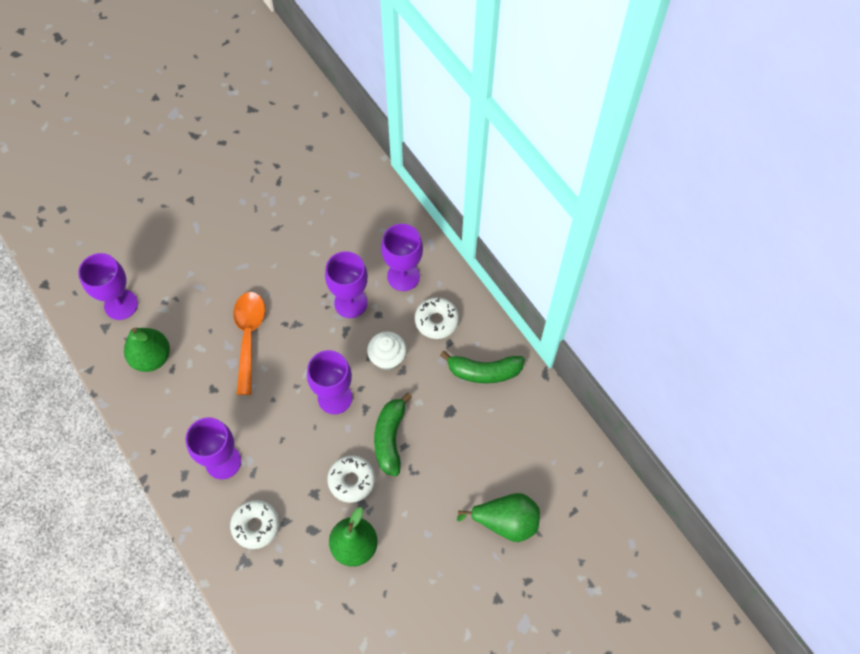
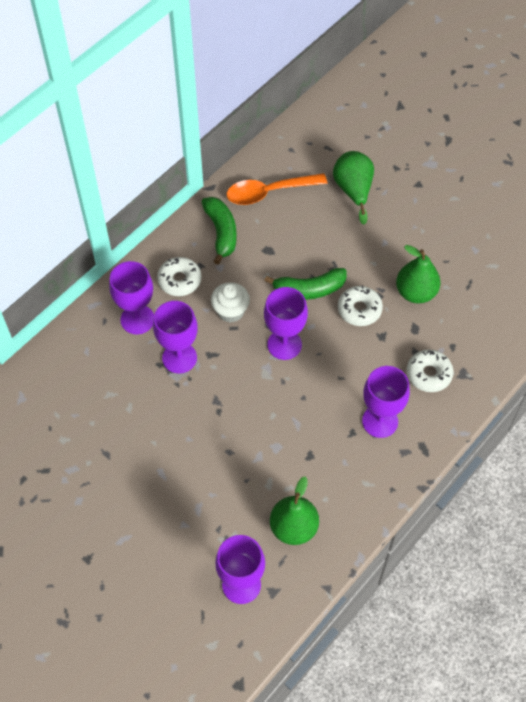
camera: 105 degrees left, 5 degrees down
orange spoon [233,292,265,395] -> orange spoon moved to [227,173,327,205]

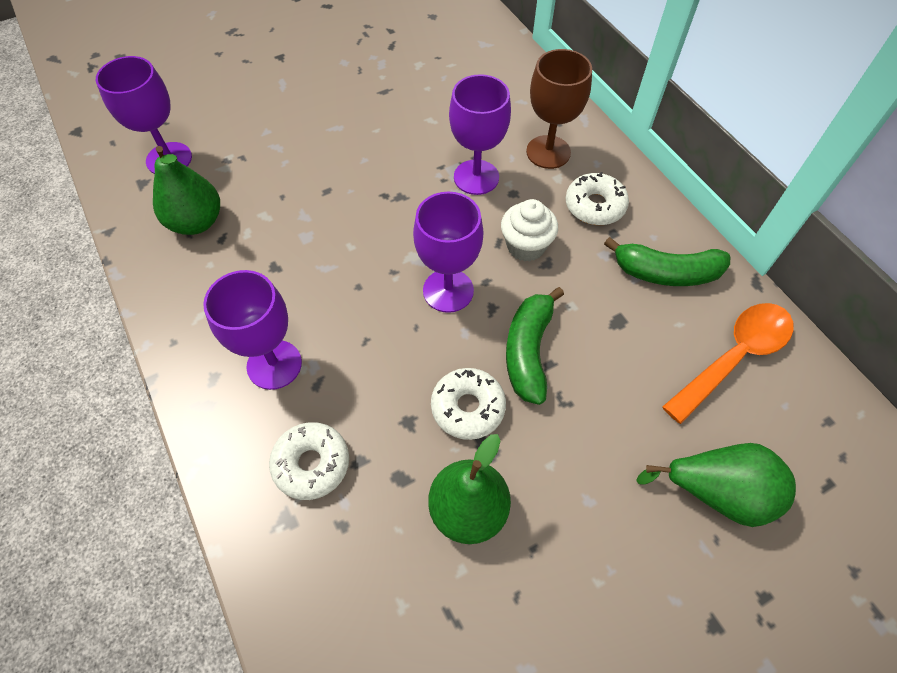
camera: 110 degrees right, 0 degrees up
purple goblet [109,261,154,334] -> brown goblet [526,49,592,169]
orange spoon [227,173,327,205] -> orange spoon turned 45 degrees clockwise [662,303,794,424]

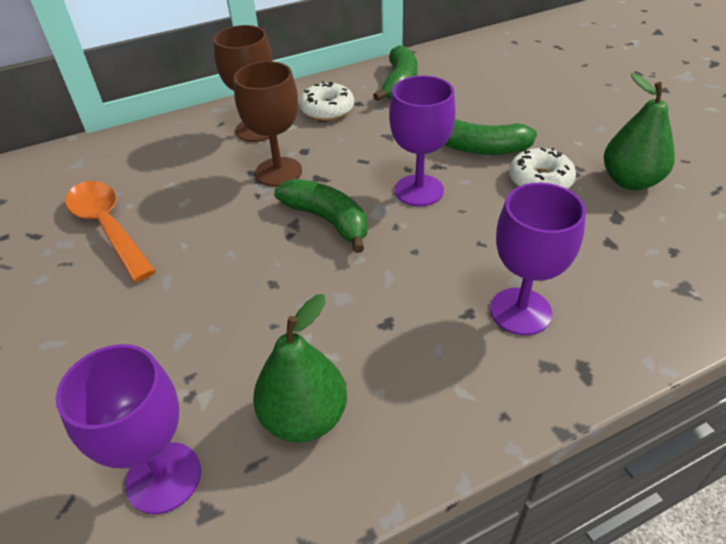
camera: 85 degrees left, 15 degrees down
white donut [269,422,349,500] -> none
purple goblet [449,74,511,195] -> brown goblet [234,61,302,187]
white cupcake [501,199,558,262] -> none
green pear [636,443,796,527] -> none
orange spoon [662,303,794,424] -> orange spoon moved to [65,181,156,282]
none -> green banana [274,179,367,253]

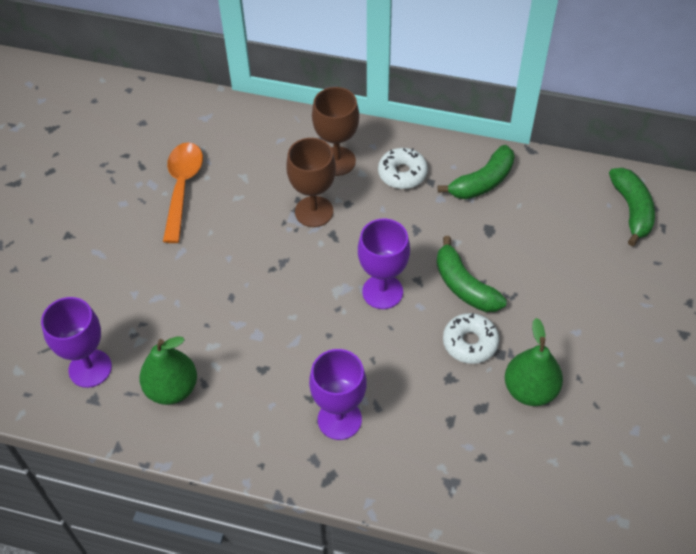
camera: 40 degrees right, 10 degrees up
green banana [274,179,367,253] -> green banana moved to [609,168,655,246]

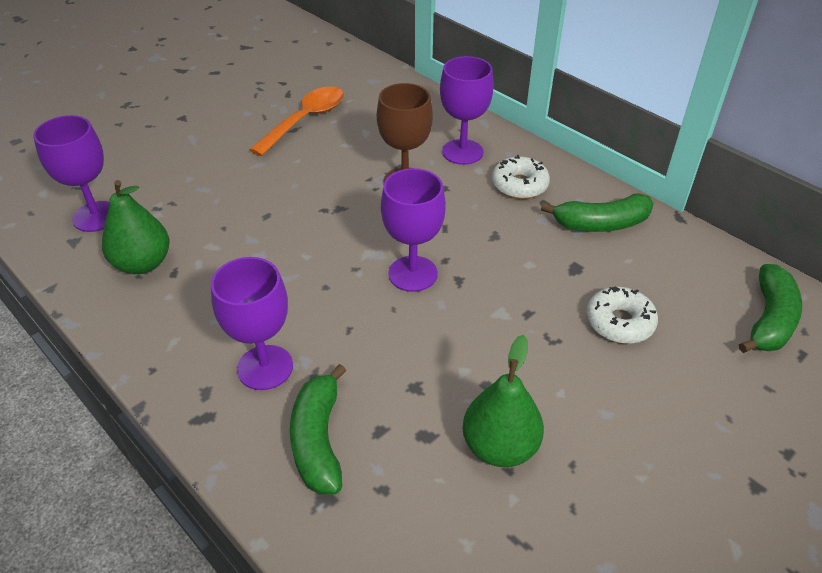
camera: 30 degrees right, 10 degrees down
brown goblet [312,87,359,176] -> purple goblet [440,56,494,165]
green banana [436,236,507,312] -> green banana moved to [290,364,346,494]
white donut [443,313,499,364] -> white donut moved to [586,286,658,344]

